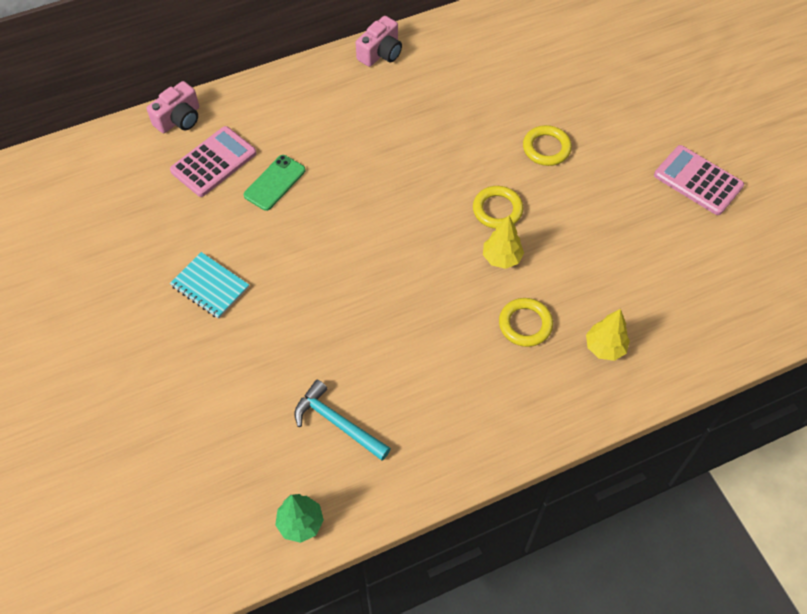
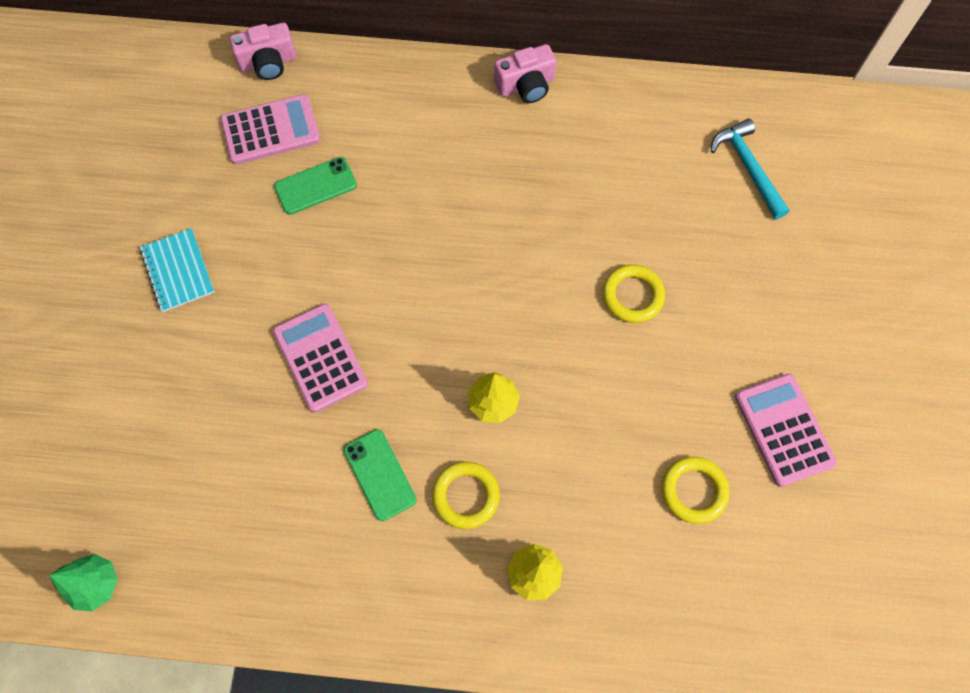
camera: 30 degrees right, 10 degrees up
turquoise hammer [295,380,391,461] -> turquoise hammer moved to [711,118,789,219]
yellow ring [473,186,523,229] -> yellow ring moved to [662,456,729,524]
none -> pink calculator [273,303,368,413]
none -> green phone [343,429,417,521]

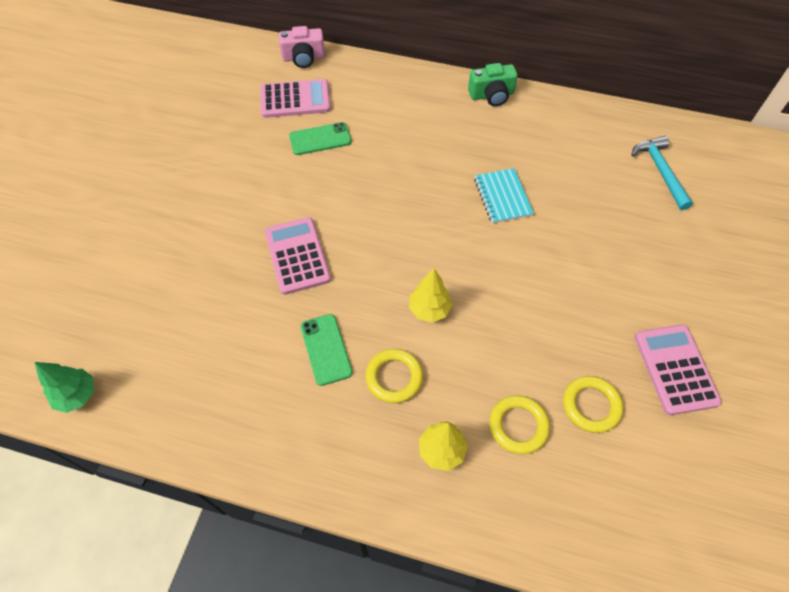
camera: 10 degrees right, 10 degrees down
turquoise notebook [140,228,215,312] -> turquoise notebook moved to [474,168,534,224]
pink camera [494,44,556,103] -> green camera [468,63,518,106]
yellow ring [603,264,665,323] -> yellow ring moved to [489,395,550,454]

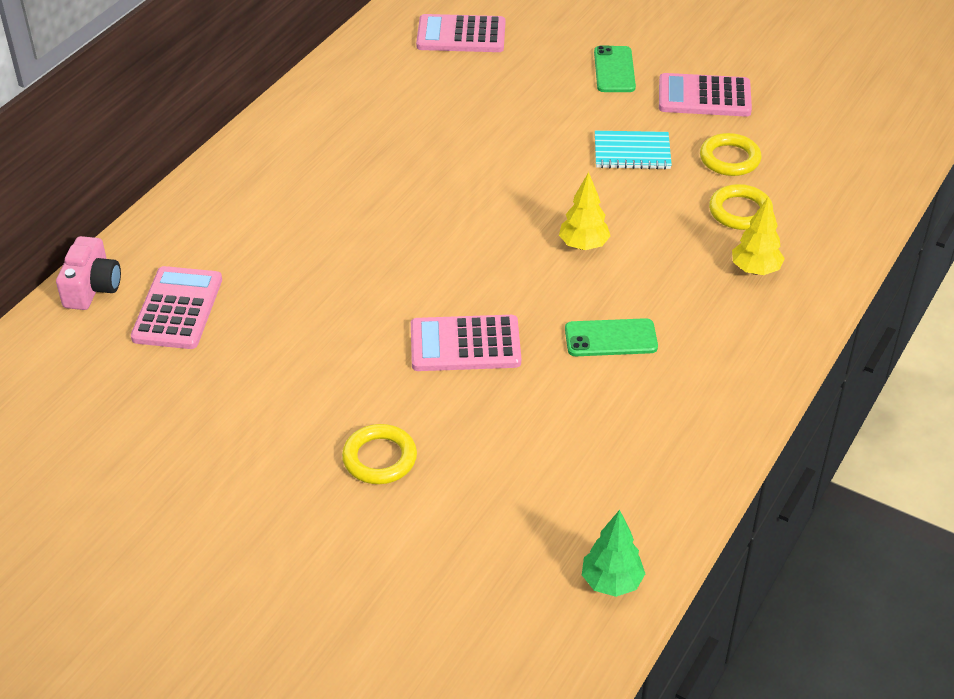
camera: 75 degrees left, 15 degrees down
green phone [289,122,351,155] -> green phone moved to [594,46,636,92]
yellow ring [365,349,423,403] -> yellow ring moved to [342,424,417,484]
green camera [468,63,518,106] -> none
turquoise notebook [474,168,534,224] -> turquoise notebook moved to [595,131,672,169]
turquoise hammer [631,136,693,210] -> pink calculator [416,14,505,52]

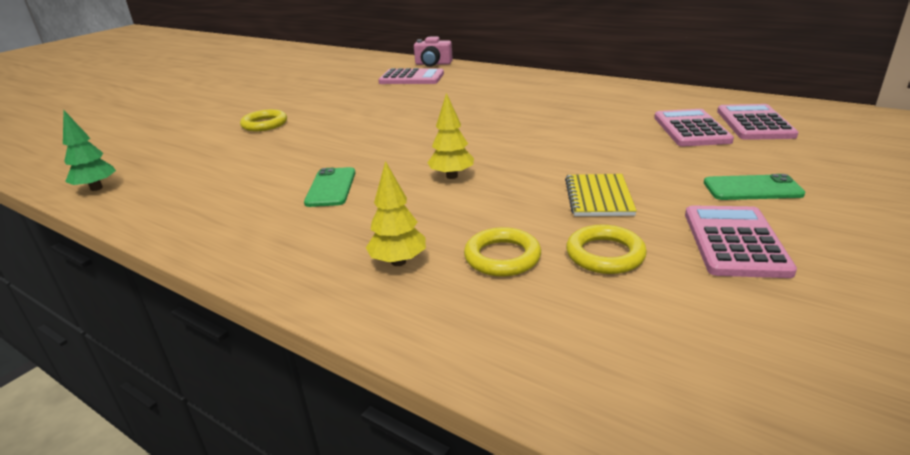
camera: 95 degrees right, 15 degrees down
pink calculator [411,315,521,371] -> pink calculator moved to [654,109,734,146]
turquoise notebook [595,131,672,169] -> yellow notebook [565,174,637,216]

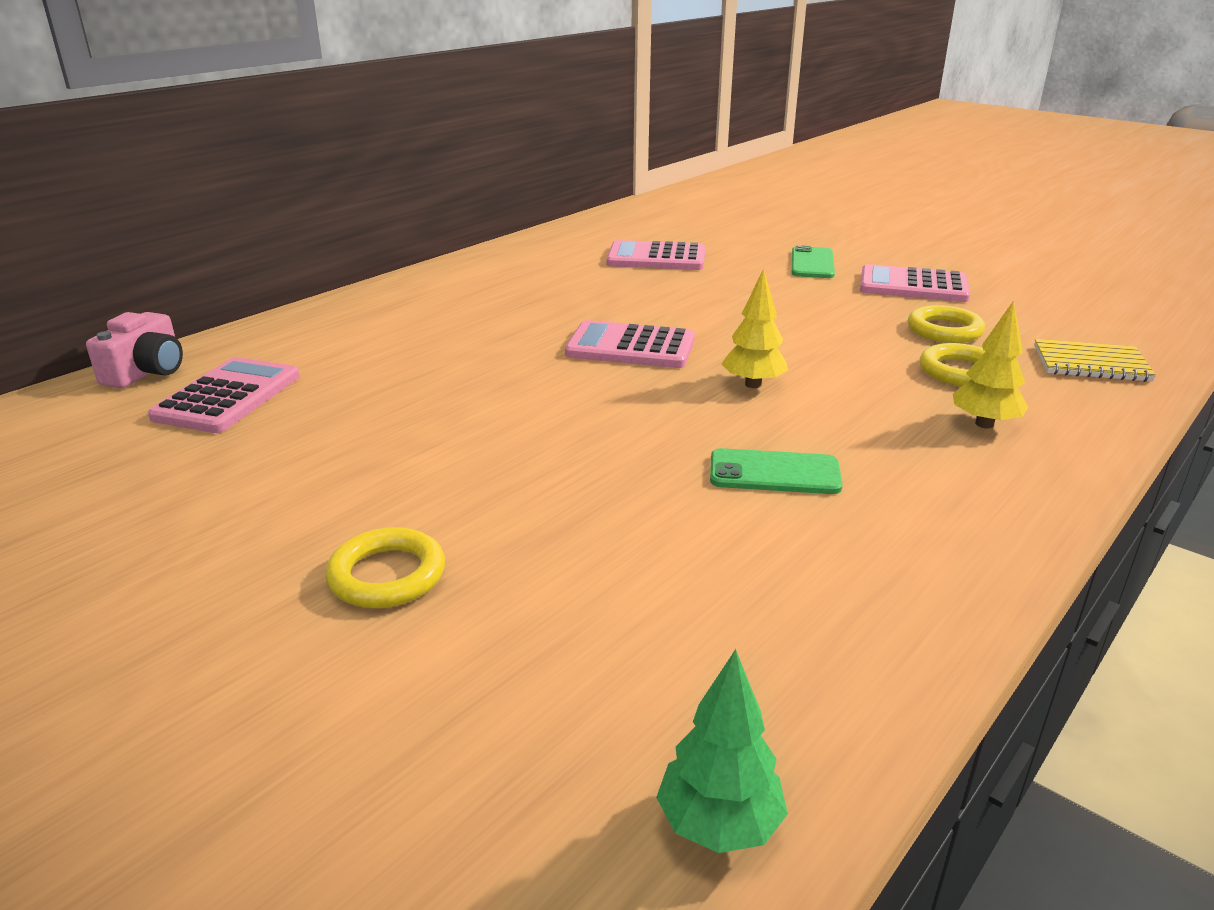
camera: 85 degrees left, 0 degrees up
yellow notebook [565,174,637,216] -> yellow notebook moved to [1034,339,1156,382]
pink calculator [717,104,798,140] -> pink calculator moved to [565,320,695,368]

